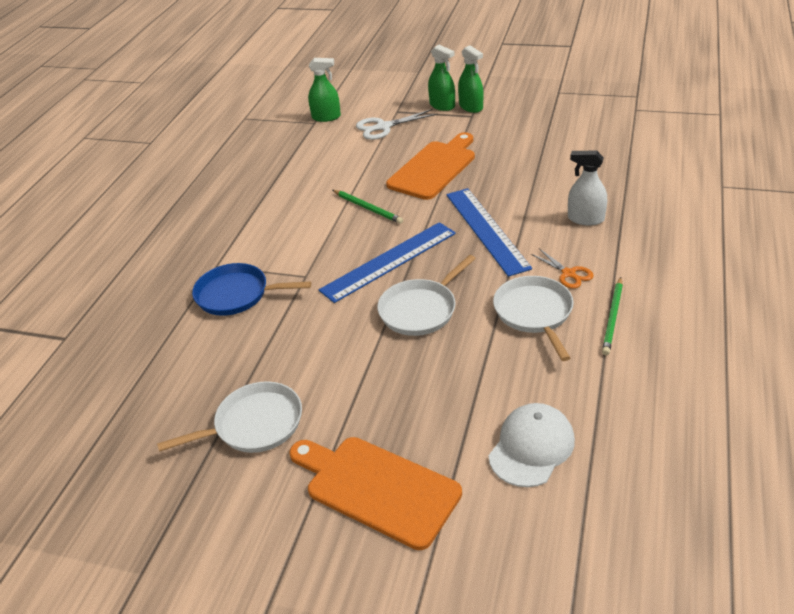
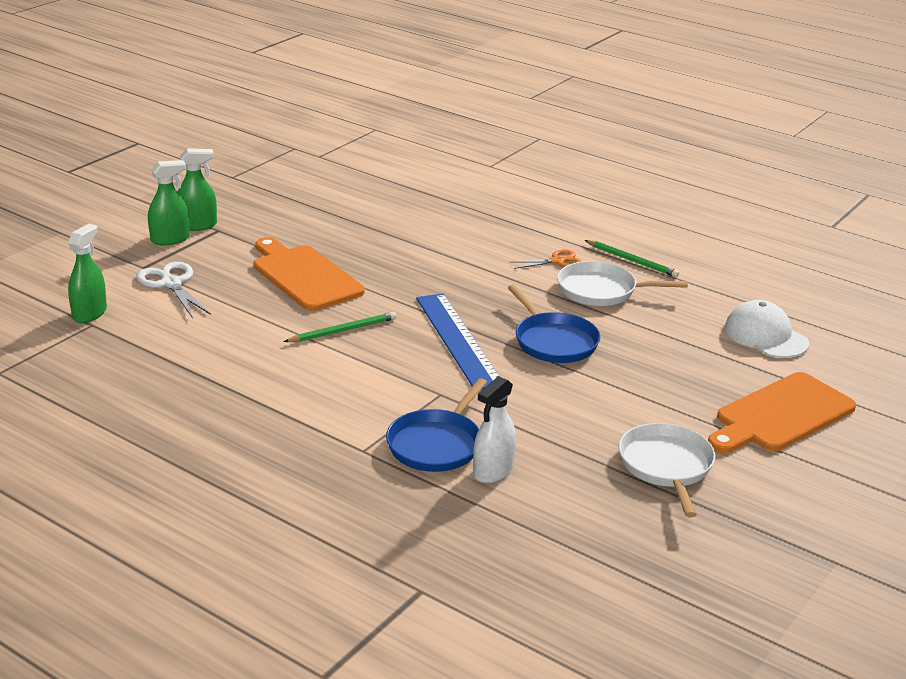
camera: 75 degrees left, 10 degrees down
white scissors [356,109,438,140] -> white scissors turned 150 degrees clockwise [136,262,211,318]
white pan [377,255,476,336] -> blue pan [508,285,600,363]
blue ruler [446,188,532,277] -> none
white spray bottle [568,150,607,225] -> white spray bottle moved to [473,376,516,483]

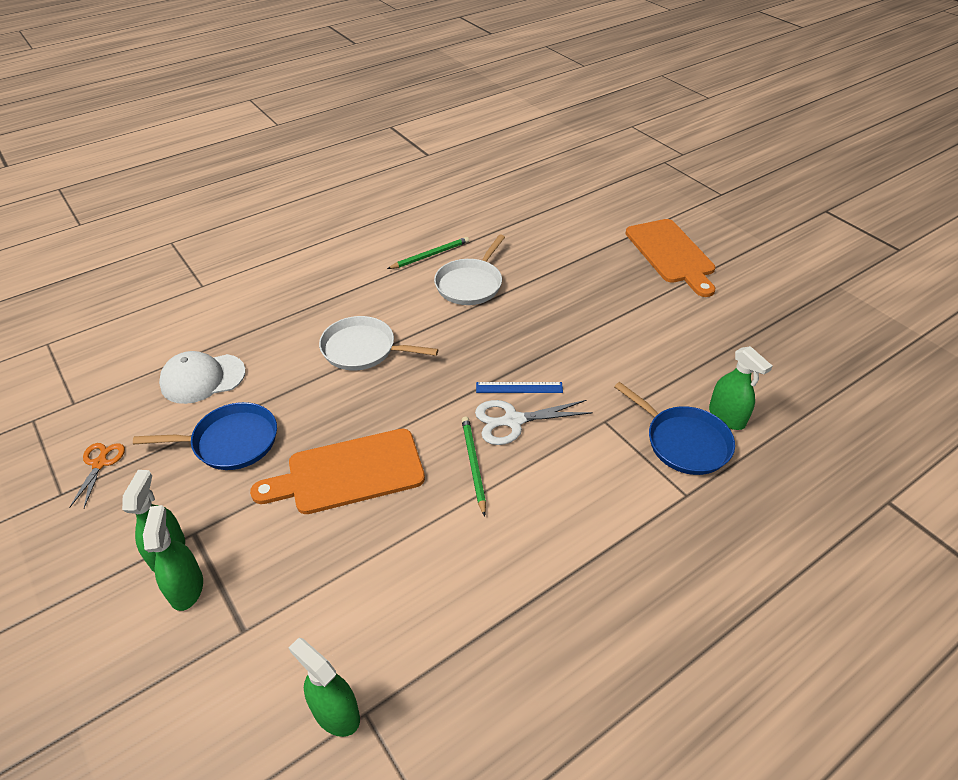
camera: 70 degrees left, 15 degrees up
white scissors [136,262,211,318] -> white scissors moved to [475,400,593,445]
blue ruler [416,293,500,390] -> blue ruler [476,382,563,393], size x0.51
white spray bottle [473,376,516,483] -> green spray bottle [709,346,772,430]
blue pan [508,285,600,363] -> blue pan moved to [133,402,277,470]
orange scissors [510,249,582,269] -> orange scissors moved to [69,443,125,508]
white pan [619,423,715,517] -> white pan moved to [319,316,438,370]
white cap [725,300,809,358] -> white cap moved to [159,351,246,404]

